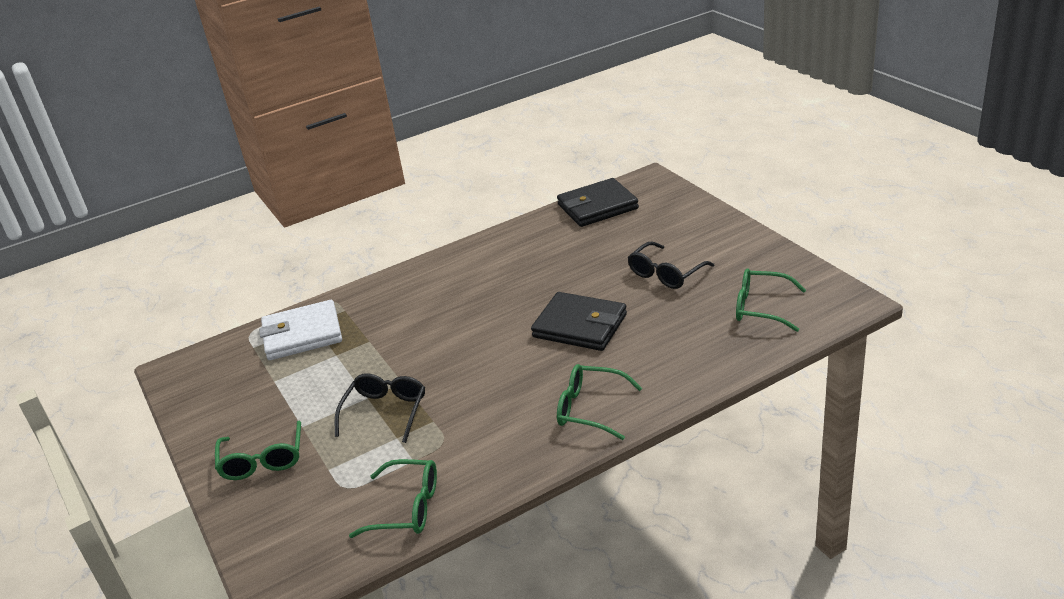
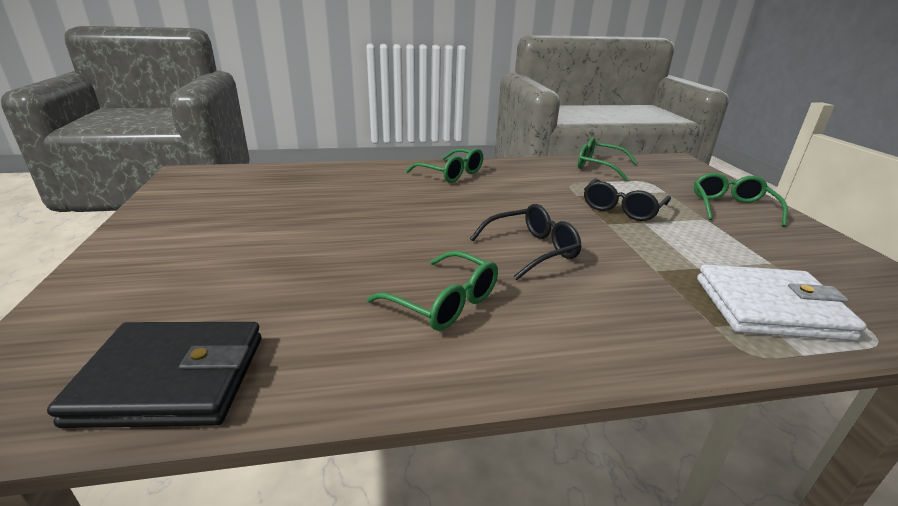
camera: 165 degrees left, 5 degrees down
black wallet [531,292,627,351] -> none
black glasses [628,242,715,289] -> black glasses moved to [470,204,582,280]
green glasses [736,268,806,332] -> green glasses moved to [367,251,498,331]

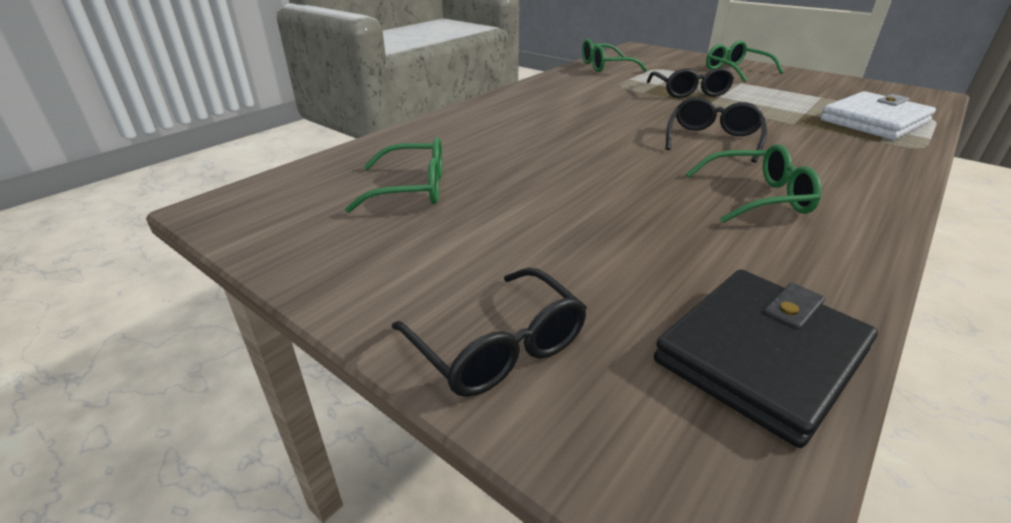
camera: 40 degrees left, 5 degrees up
green glasses [406,148,483,183] -> green glasses moved to [345,137,442,213]
none -> black glasses [392,268,587,397]

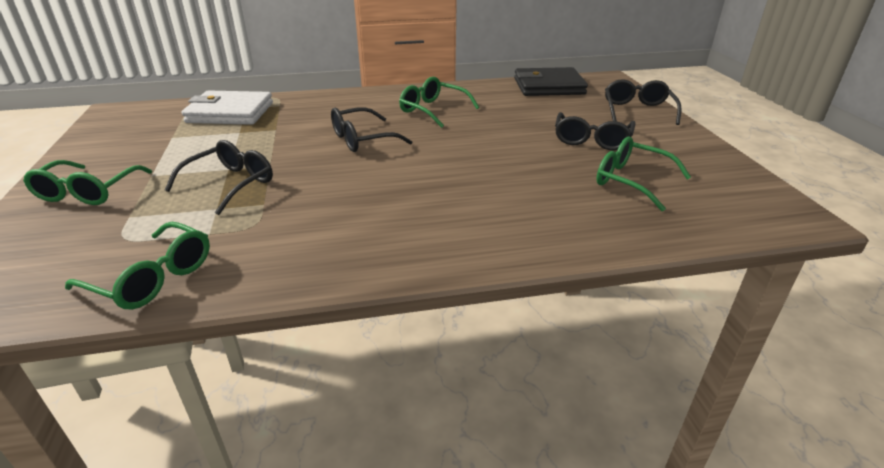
camera: 140 degrees left, 0 degrees up
none -> black glasses [555,112,635,150]

